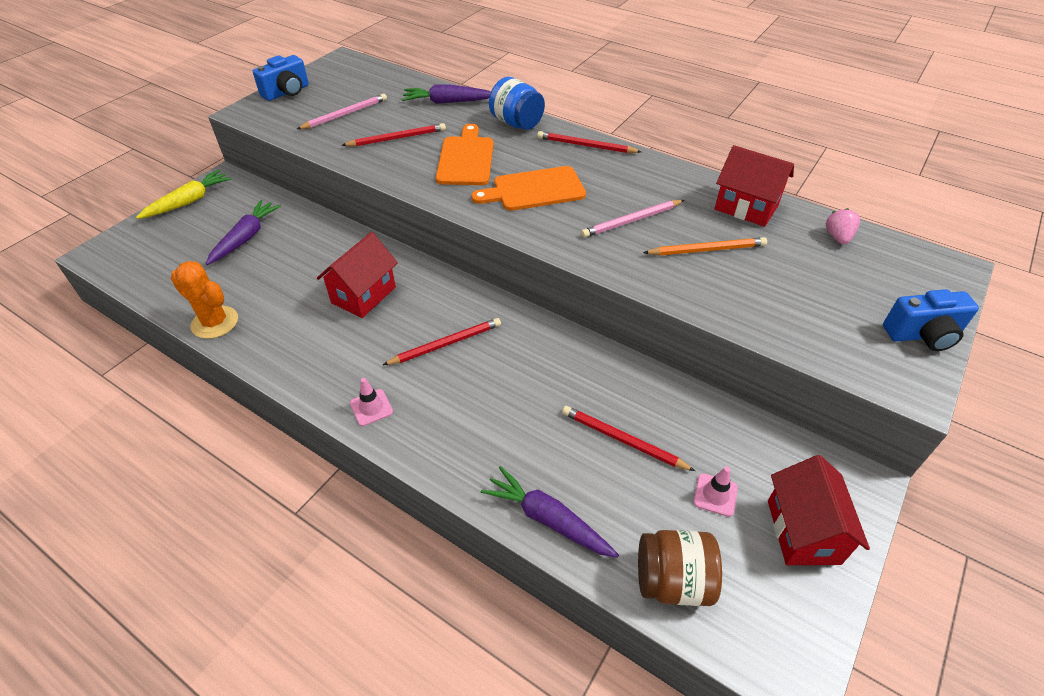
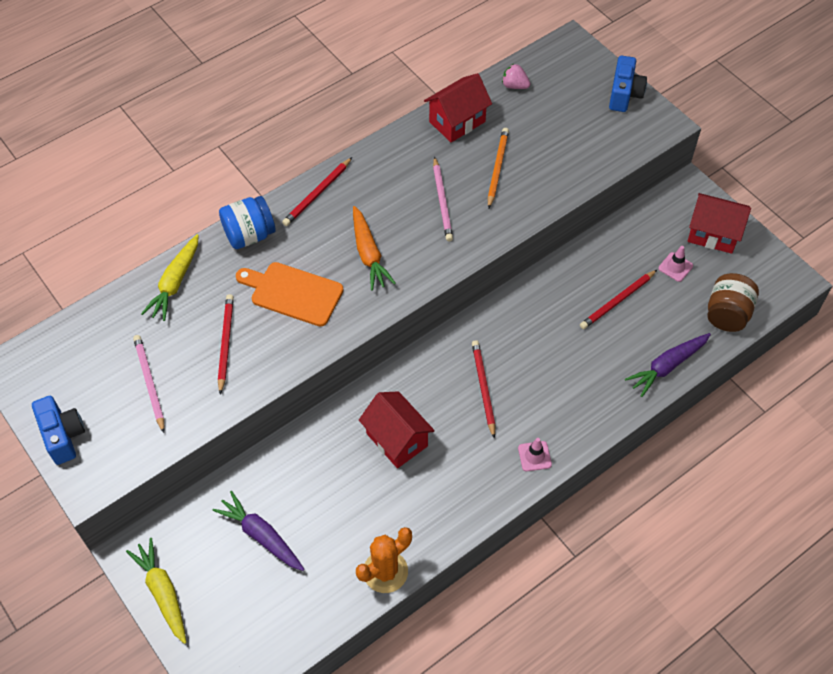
camera: 70 degrees left, 10 degrees up
purple carrot [402,84,491,104] -> yellow carrot [141,234,199,321]
orange cutting board [471,166,586,211] -> orange carrot [353,206,396,291]

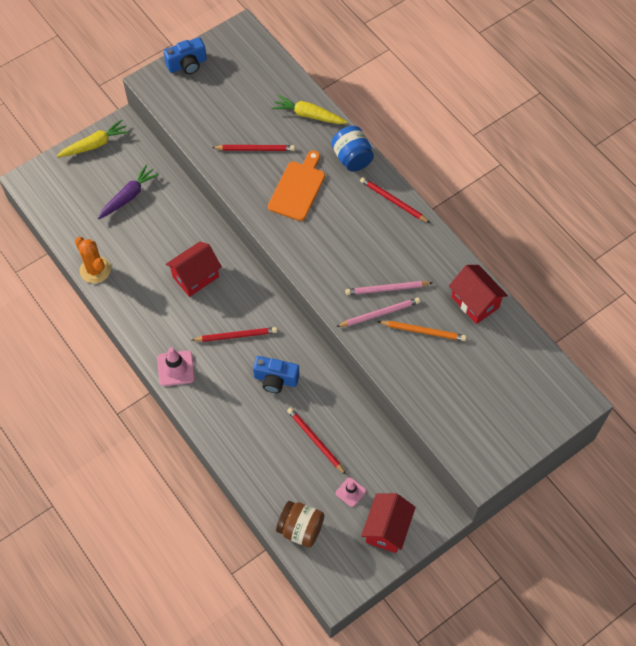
camera: 90 degrees right, 5 degrees up
pink pencil [133,335,165,433] -> pink pencil moved to [336,297,420,327]
orange carrot [353,206,396,291] -> none
pink strawberry [502,64,531,89] -> none
pink traffic cone [518,438,552,471] -> pink traffic cone [157,347,195,386], size x1.56
blue camera [609,55,647,112] -> blue camera moved to [253,356,299,393]
purple carrot [625,333,711,397] -> none

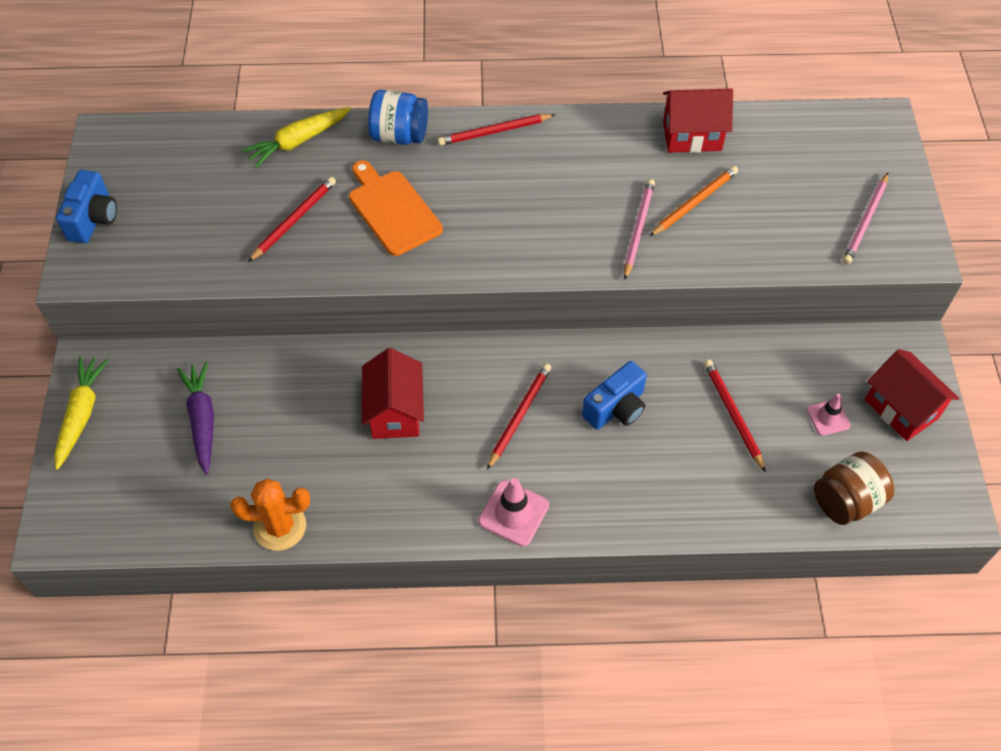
camera: 55 degrees left, 5 degrees down
red pencil [287,408,346,474] -> red pencil turned 75 degrees clockwise [704,360,766,472]
pink pencil [345,281,432,295] -> pink pencil moved to [843,173,888,264]

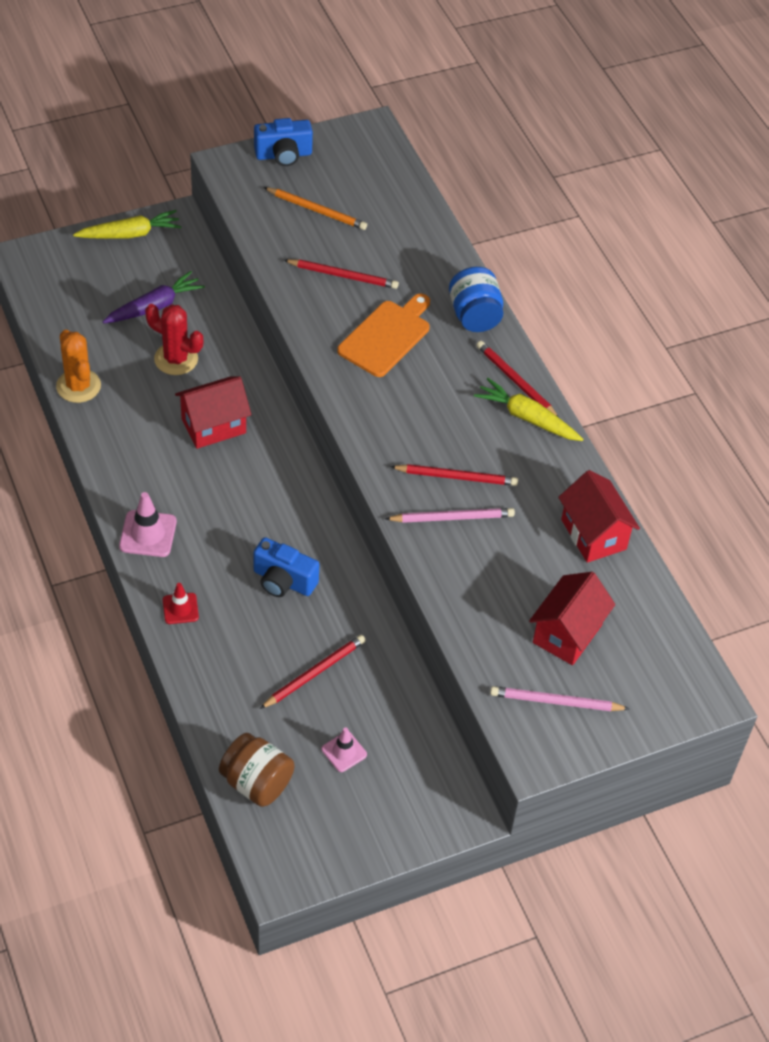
camera: 65 degrees right, 5 degrees down
yellow carrot [242,107,351,168] -> yellow carrot moved to [474,378,583,441]
red pencil [487,363,551,470] -> red pencil moved to [390,464,518,486]
orange pencil [650,166,738,236] -> orange pencil moved to [263,187,367,230]
red house [865,349,959,441] -> red house moved to [529,572,615,665]
none -> red cactus [145,304,203,375]
none -> red traffic cone [163,583,199,624]

